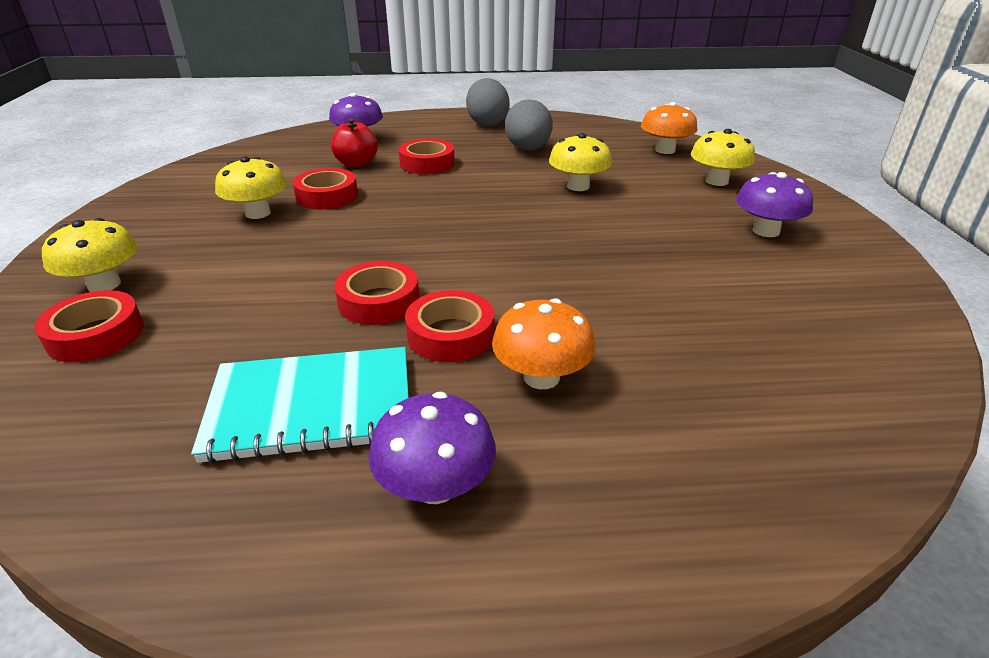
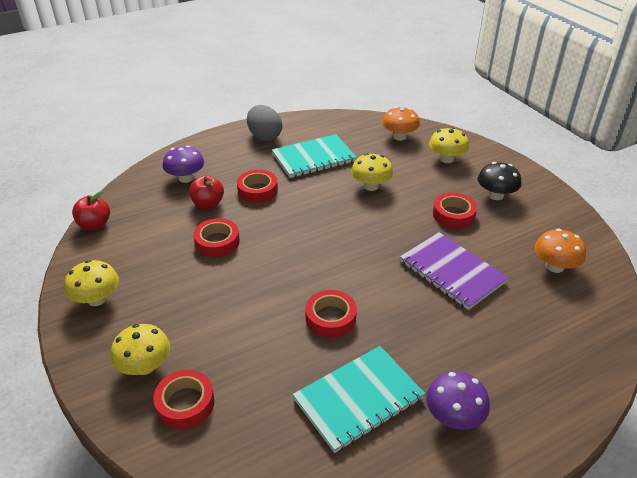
camera: 25 degrees left, 5 degrees up
yellow mushroom [215,157,287,219] -> yellow mushroom moved to [65,260,119,306]
red tape [405,290,494,362] -> red tape moved to [433,193,477,228]
orange mushroom [492,298,595,389] -> orange mushroom moved to [535,229,586,273]
grey egg [505,99,553,150] -> turquoise notebook [272,134,357,178]
purple mushroom [736,172,813,237] -> black mushroom [478,162,522,200]
none -> red apple [72,191,110,231]
none -> purple notebook [400,232,509,310]

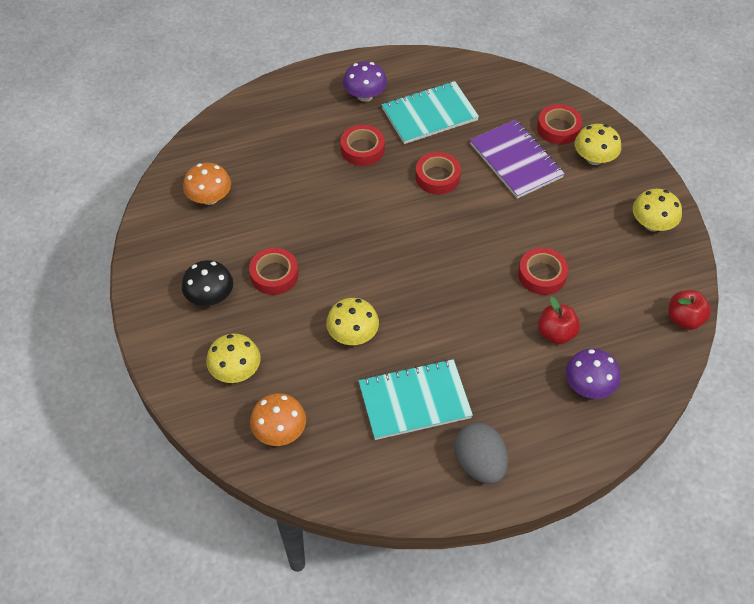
camera: 170 degrees left, 15 degrees up
red tape [237,170,278,203] -> red tape moved to [341,125,385,166]
purple notebook [400,232,509,310] -> purple notebook moved to [470,119,565,199]

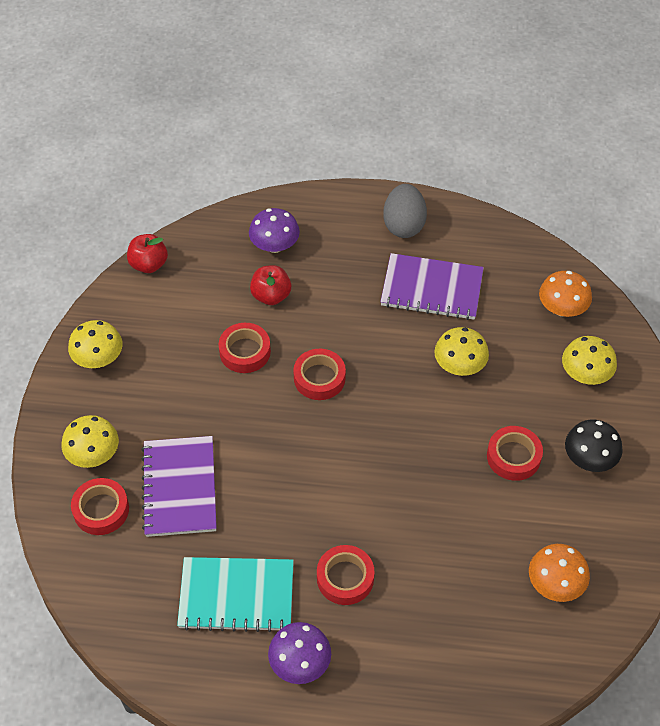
camera: 155 degrees left, 0 degrees up
turquoise notebook [358,359,473,440] -> purple notebook [380,253,484,320]
red tape [415,152,461,195] -> red tape moved to [293,349,346,400]

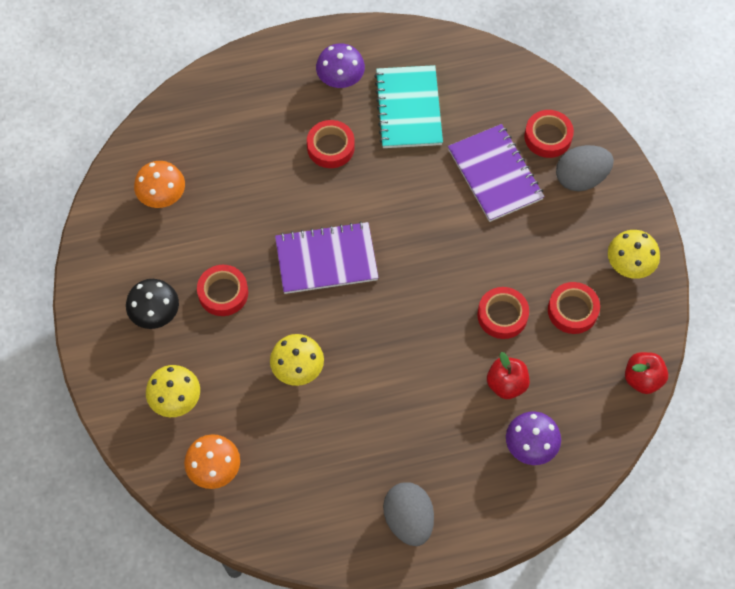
camera: 160 degrees right, 10 degrees up
yellow mushroom [62,415,119,468] -> grey egg [556,145,614,191]
turquoise notebook [177,557,294,632] -> turquoise notebook turned 75 degrees counterclockwise [374,65,443,148]
red tape [293,349,346,400] -> red tape moved to [548,282,600,334]
purple notebook [380,253,484,320] -> purple notebook moved to [275,221,379,294]

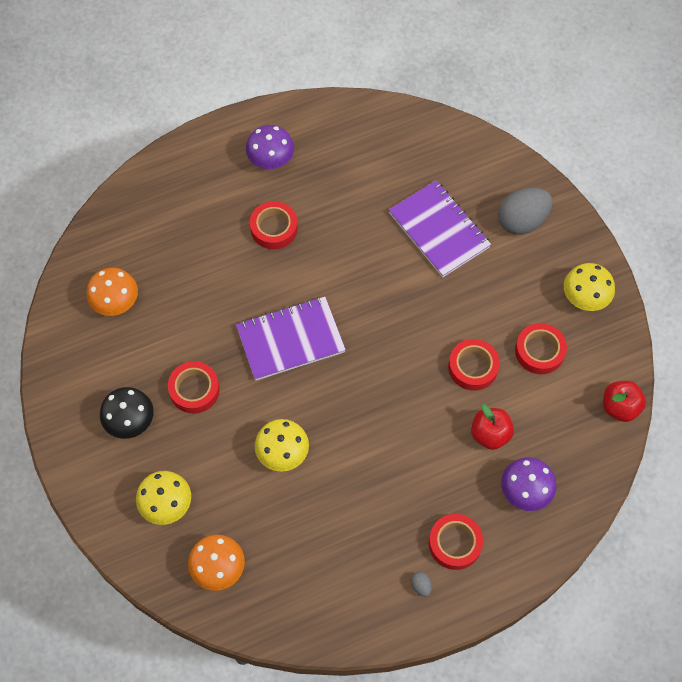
camera: 10 degrees left, 0 degrees up
turquoise notebook [374,65,443,148] -> none
grey egg [383,482,434,546] -> grey egg [411,572,432,597], size x0.40
red tape [524,110,574,158] -> red tape moved to [429,514,483,570]

